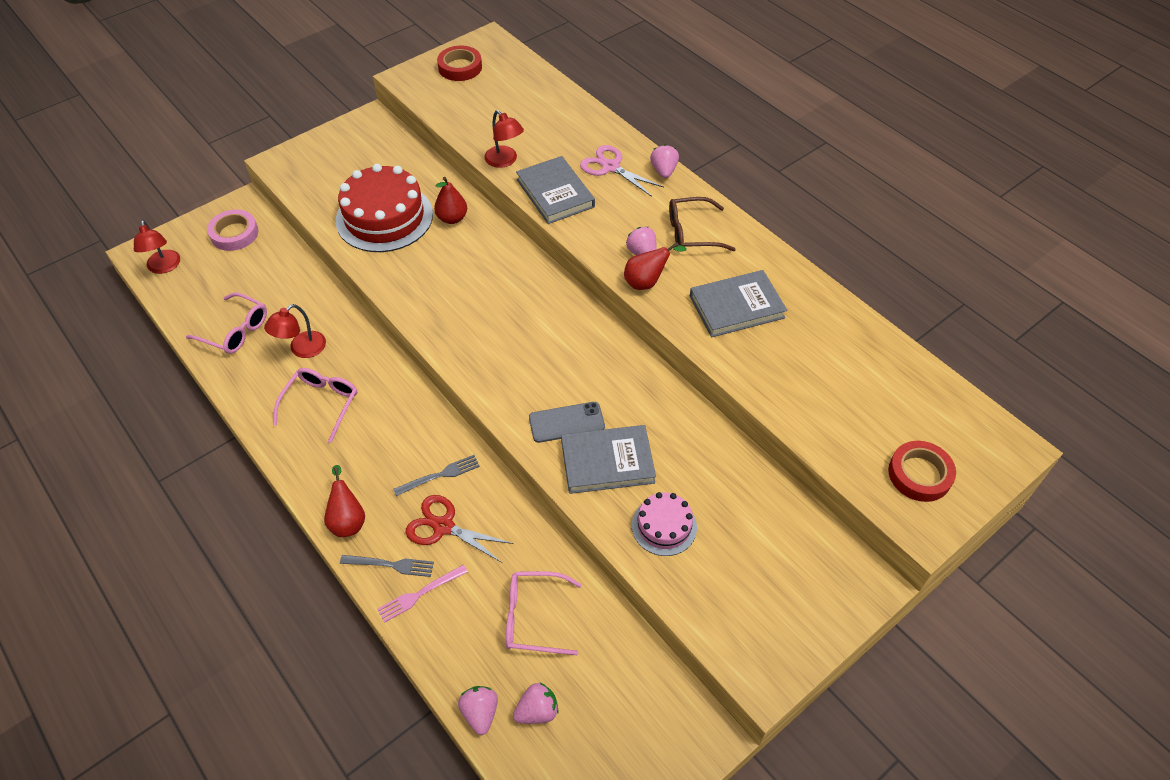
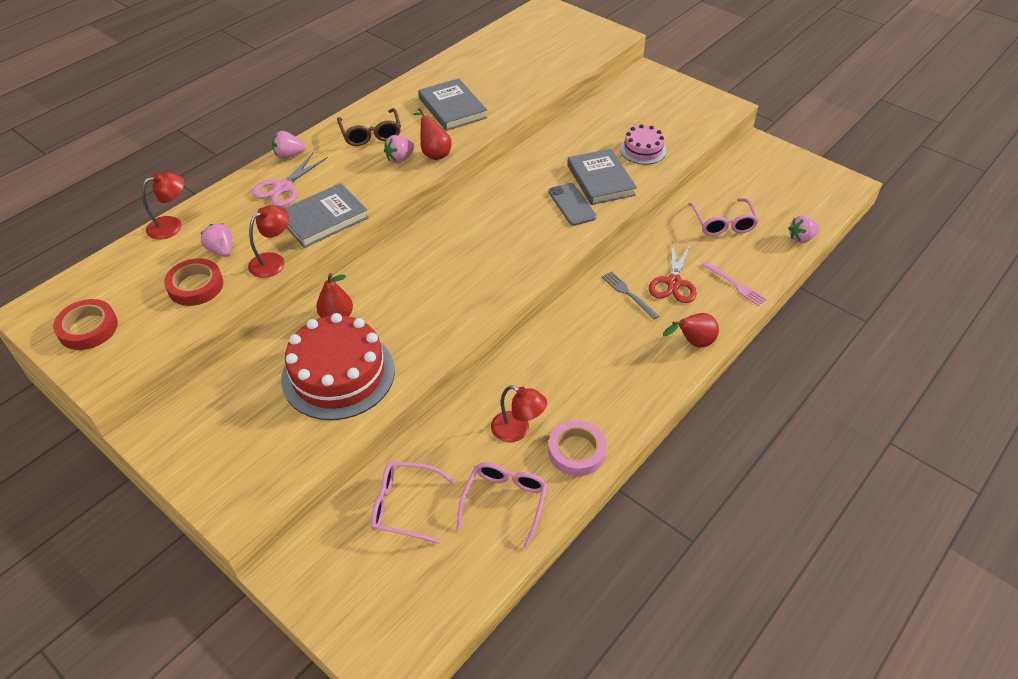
camera: 100 degrees left, 5 degrees down
red lamp [134,220,180,274] -> red lamp moved to [142,172,184,240]
pink tape [207,209,258,251] -> pink tape moved to [548,420,606,476]
pink glasses [273,368,357,443] -> pink glasses moved to [371,461,454,544]
grey fork [340,555,434,577] -> none
pink strawberry [513,683,559,724] -> pink strawberry moved to [200,223,232,257]
red tape [888,441,956,502] -> red tape moved to [164,258,223,306]

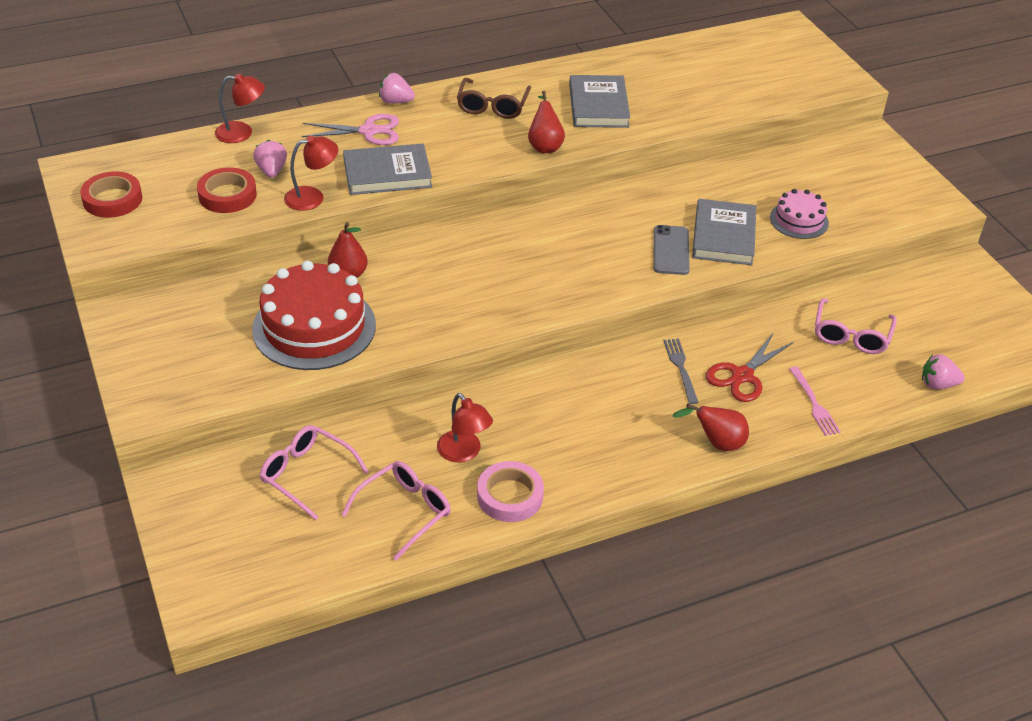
camera: 25 degrees right, 5 degrees down
pink scissors [252,153,328,207] -> pink scissors turned 150 degrees counterclockwise [302,114,399,145]
pink strawberry [384,135,415,163] -> none

